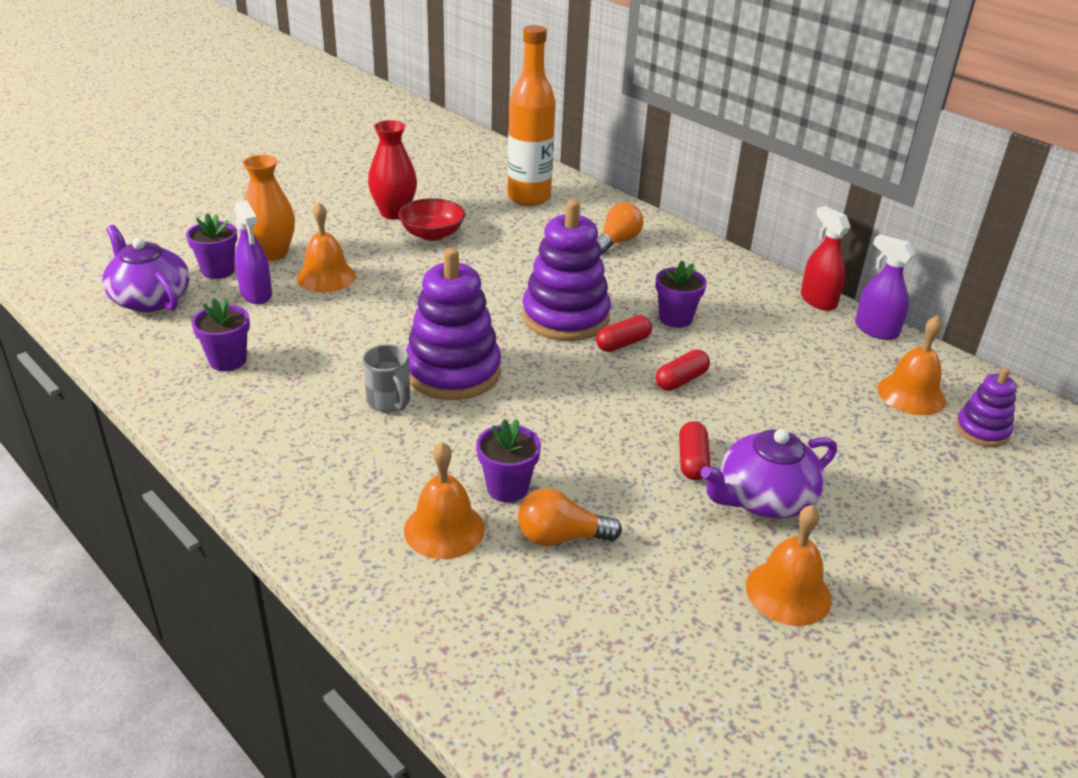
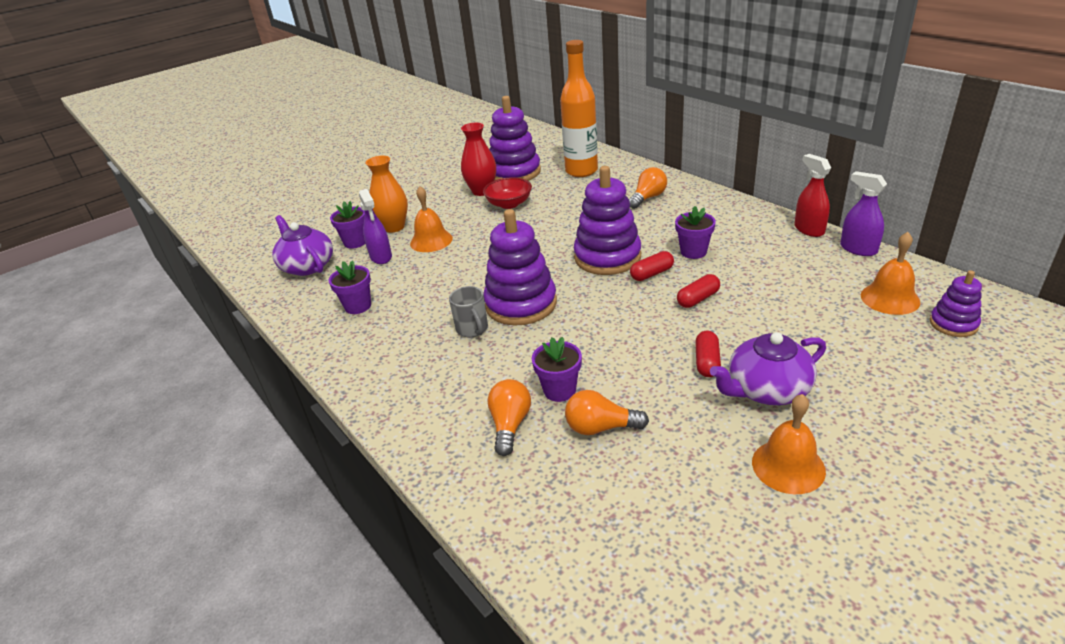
camera: 10 degrees right, 0 degrees up
orange bell [404,442,485,559] -> orange light bulb [487,379,531,456]
none -> purple stacking toy [489,96,541,181]

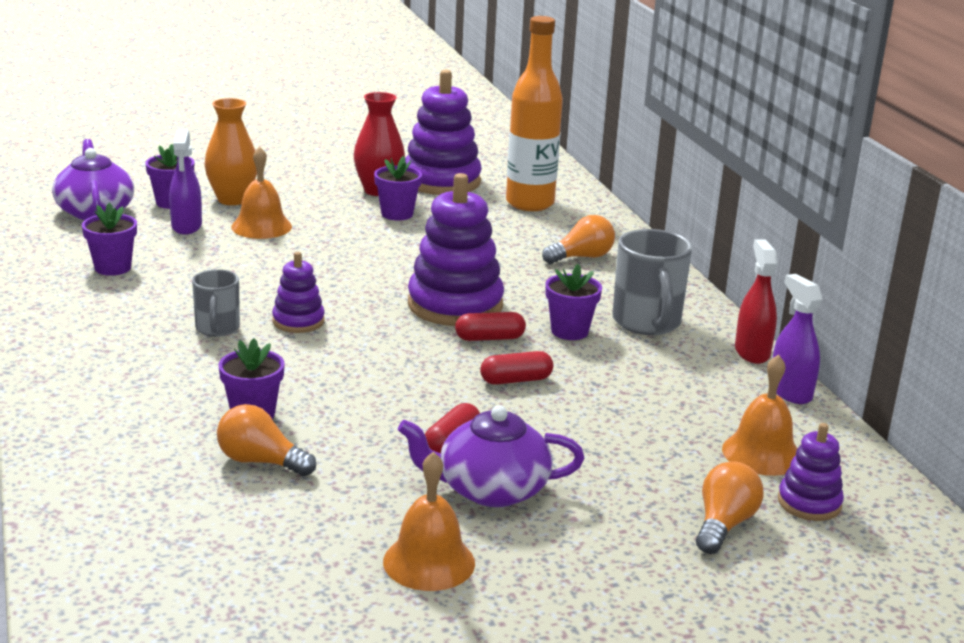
camera: 15 degrees right, 10 degrees down
red bowl [483,177,532,209] -> purple flower pot [374,156,422,220]
purple stacking toy [484,209,557,326] -> purple stacking toy [272,252,325,333], size x0.52
orange light bulb [487,379,531,456] -> orange light bulb moved to [696,461,764,554]
none -> grey mug [612,229,692,335]

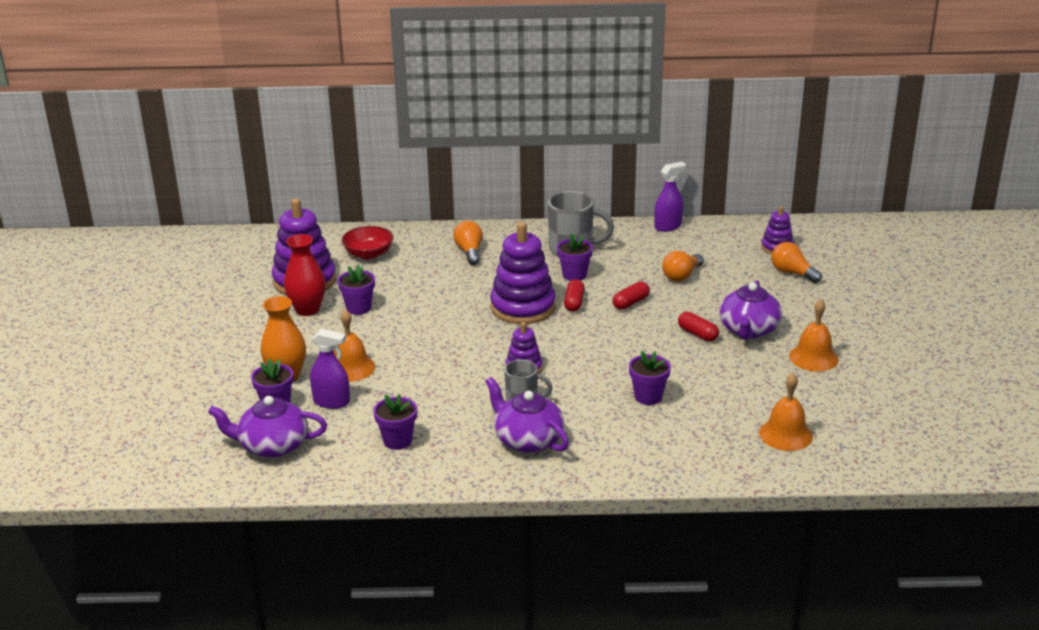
camera: 70 degrees left, 5 degrees up
orange light bulb [217,404,316,476] -> orange light bulb moved to [662,251,704,281]
red capsule [480,351,554,384] -> red capsule turned 45 degrees clockwise [613,281,650,310]
orange bottle [506,16,563,211] -> red bowl [342,226,393,259]
orange bell [722,354,798,476] -> orange bell moved to [759,373,813,451]
red spray bottle [735,239,778,364] -> none
purple spray bottle [773,274,823,404] -> purple spray bottle turned 150 degrees clockwise [655,162,686,232]
none -> purple teapot [485,377,569,453]

